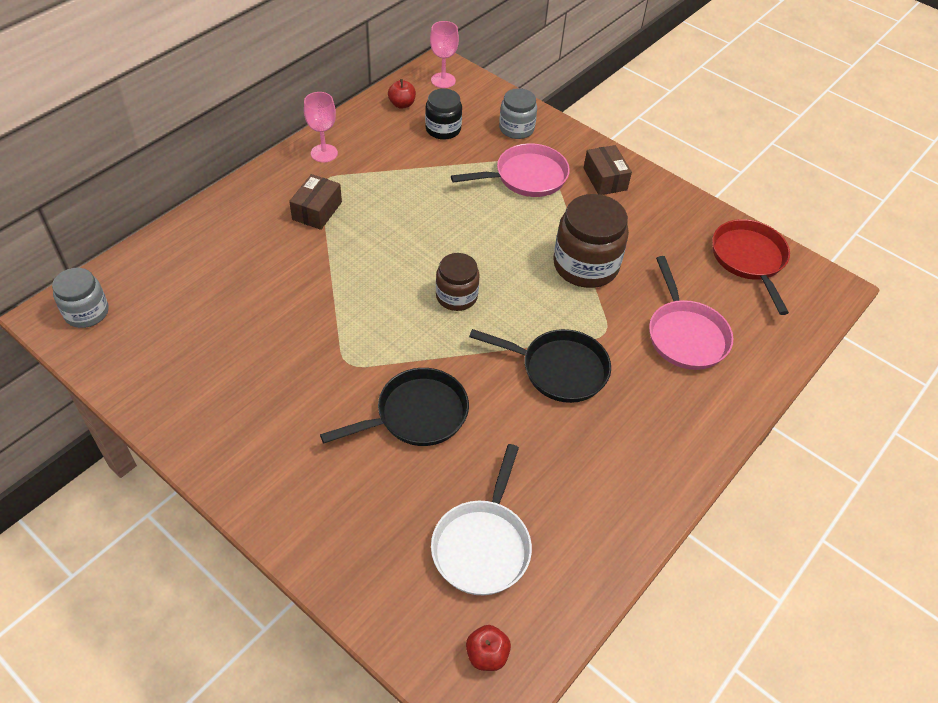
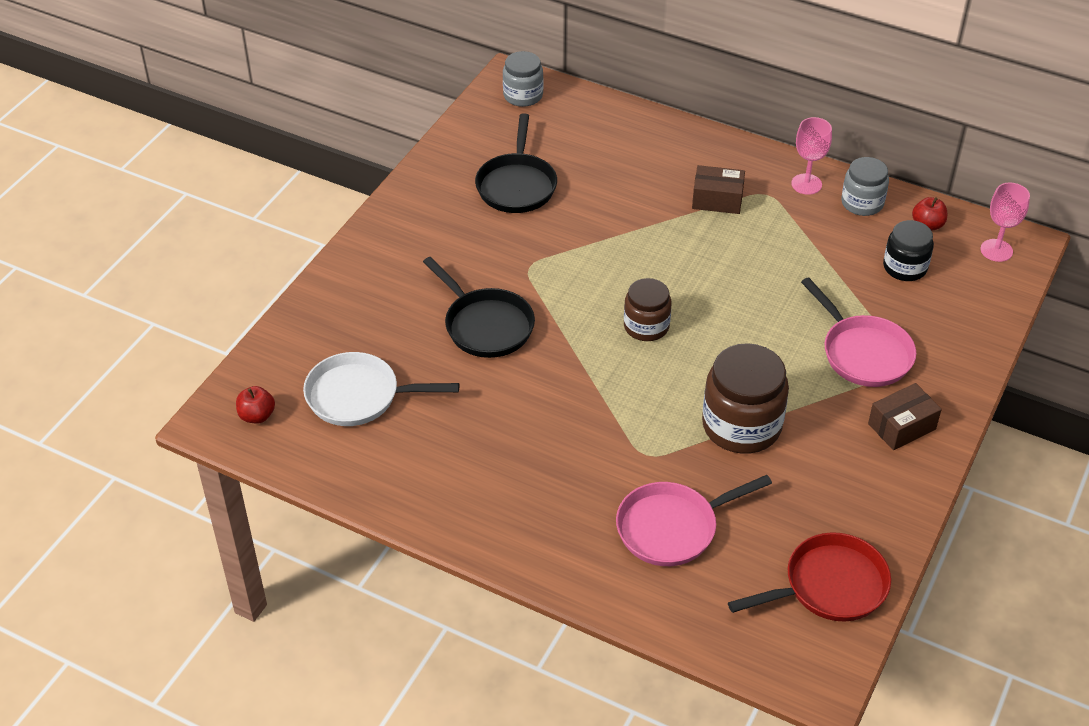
camera: 80 degrees right, 5 degrees down
black pan [469,329,611,403] -> black pan moved to [475,113,557,213]
grey jar [499,88,537,139] -> grey jar moved to [841,157,889,216]

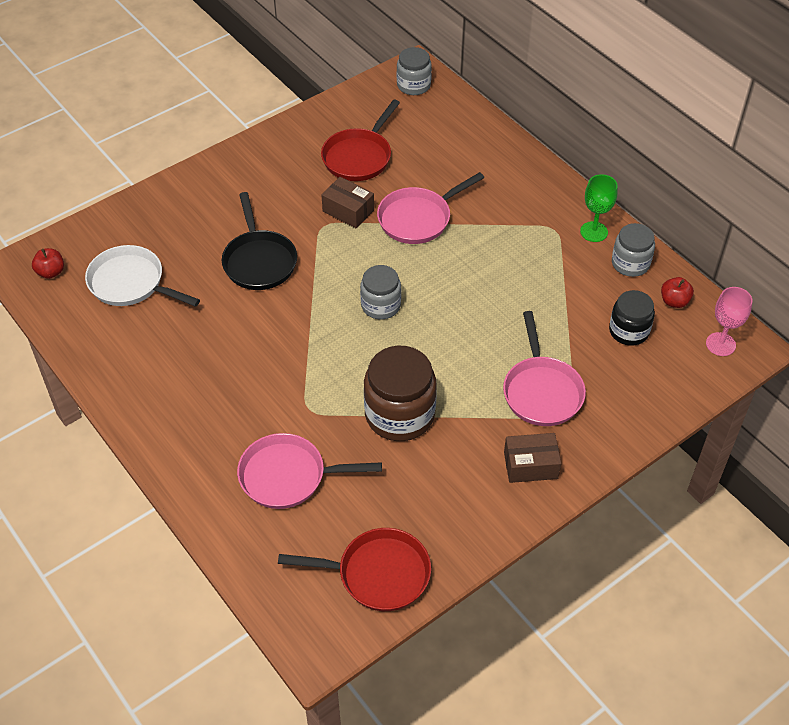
camera: 25 degrees right, 5 degrees up
black pan [475,113,557,213] -> red pan [321,99,400,181]
brown jar [624,278,672,341] -> grey jar [360,265,401,320]
brown box [692,165,745,214] -> brown box moved to [322,177,374,228]
pink goblet [791,117,832,195] -> green goblet [580,174,618,242]
none -> pink pan [377,172,484,244]

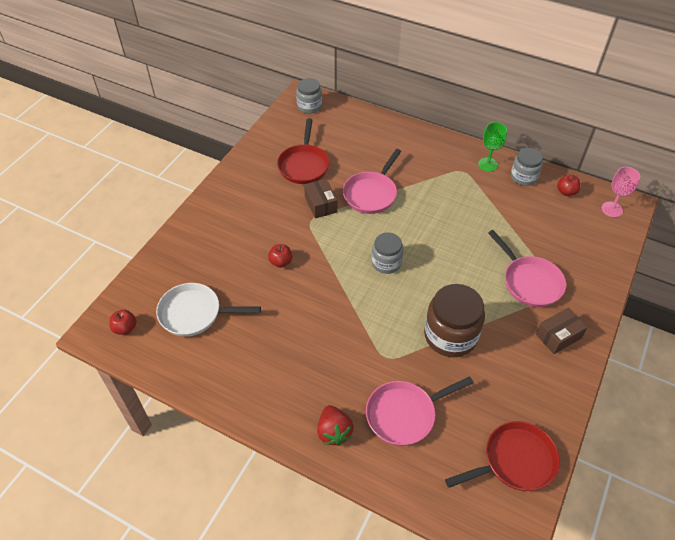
camera: 25 degrees left, 0 degrees up
black pan [222,192,297,290] -> red apple [268,244,292,268]
brown box [322,177,374,228] -> brown box turned 60 degrees clockwise [304,179,337,219]
black jar [609,290,655,346] -> none
none -> red strawberry [317,405,354,446]

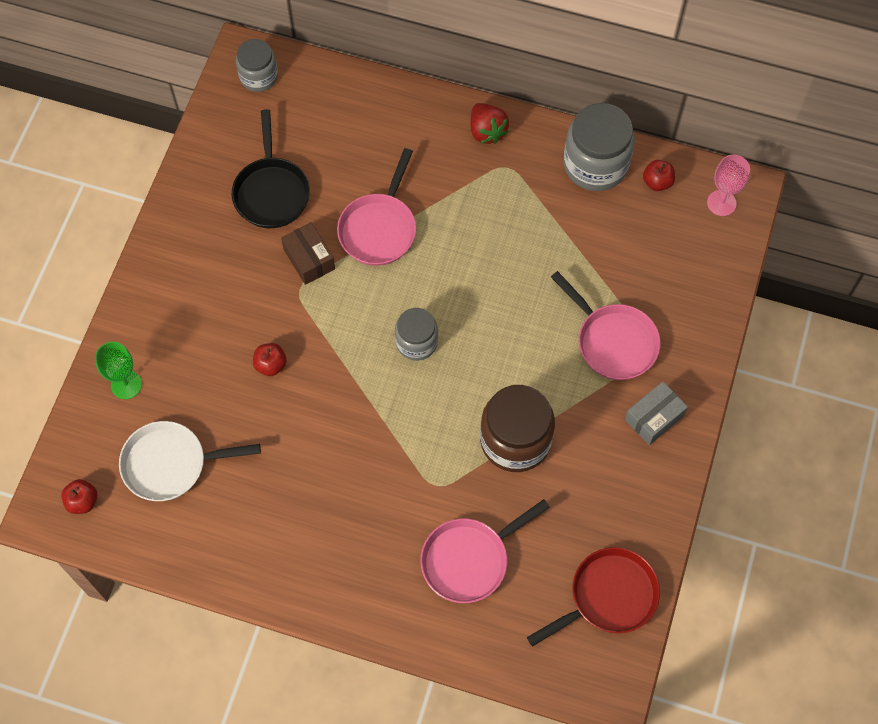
camera: 10 degrees left, 15 degrees up
red pan [277,118,330,184] -> black pan [232,109,310,228]
red strawberry [317,405,354,446] -> red strawberry moved to [470,103,509,144]
green goblet [478,122,507,171] -> green goblet moved to [95,342,142,399]
grey jar [511,148,543,186] -> grey jar [564,103,635,191], size x1.64
brown box [536,307,588,354] -> grey box [625,382,688,445]

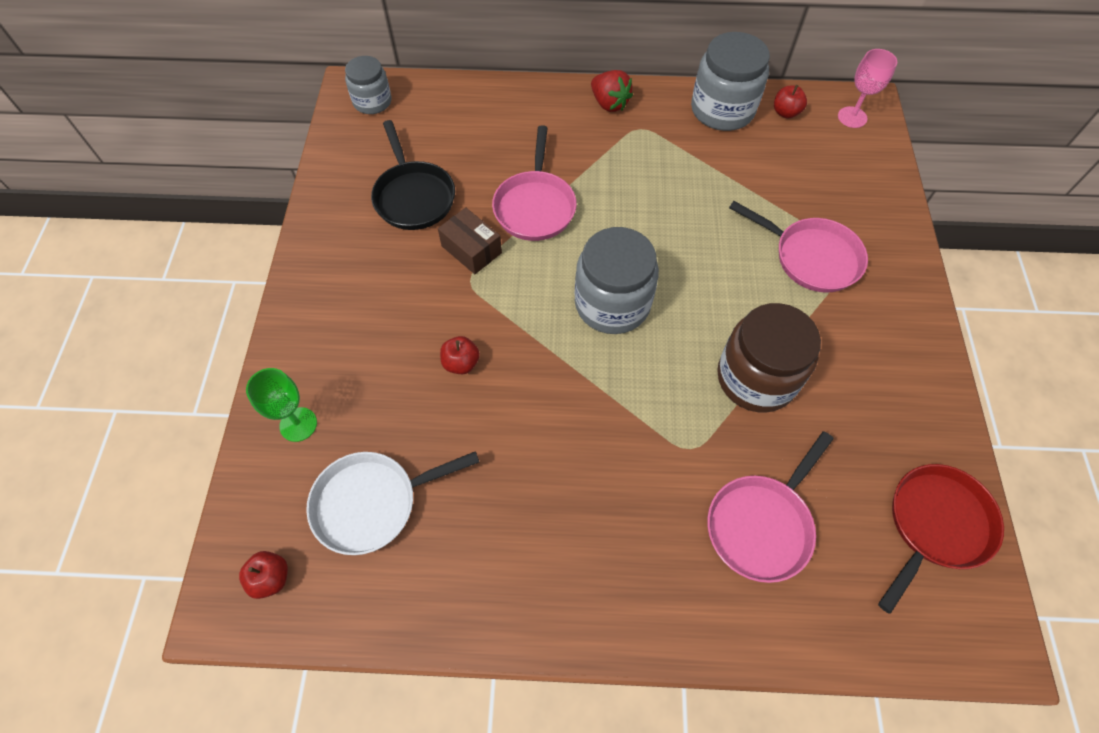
camera: 15 degrees left, 5 degrees down
grey jar [395,308,438,361] -> grey jar [575,227,659,334], size x1.64
grey box [625,382,688,445] -> none

